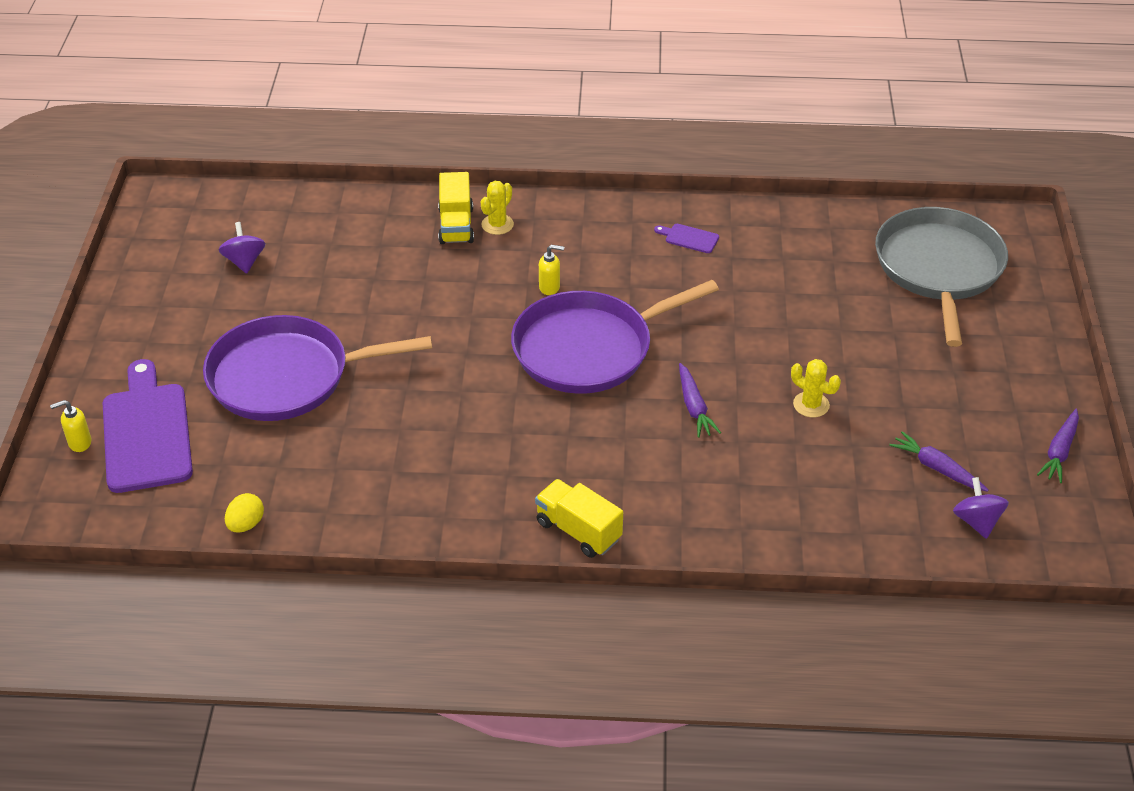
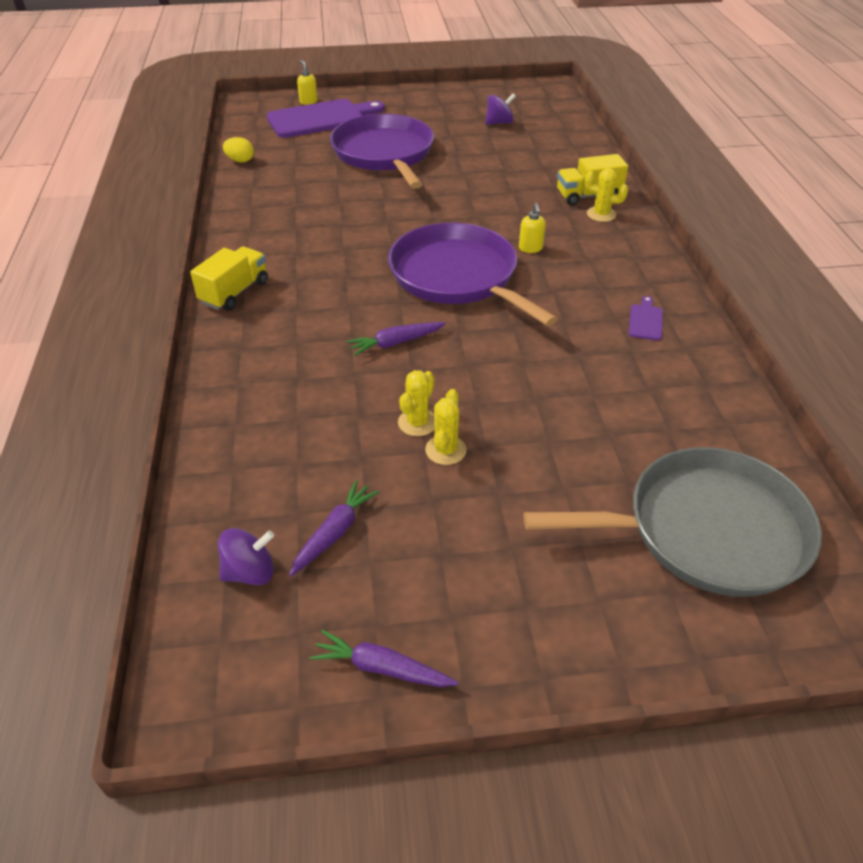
camera: 80 degrees right, 0 degrees up
none -> yellow cactus [425,389,467,465]

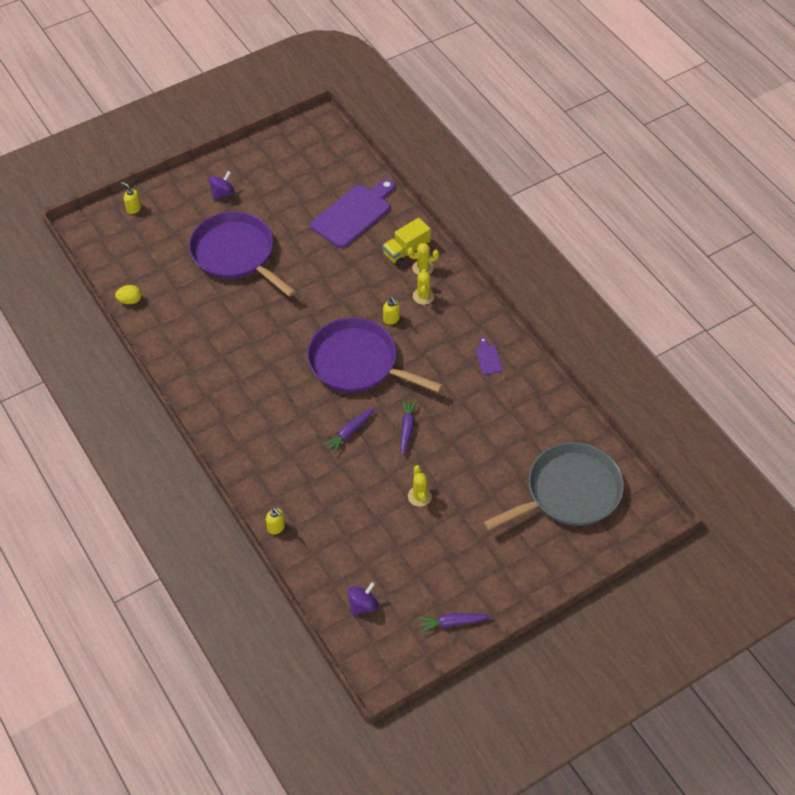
camera: 25 degrees left, 10 degrees up
yellow truck [190,246,268,311] -> none
purple cutting board [266,99,385,138] -> purple cutting board moved to [311,179,395,248]
purple carrot [289,480,380,576] -> purple carrot moved to [401,399,417,456]
yellow cactus [398,370,435,436] -> yellow cactus moved to [413,269,435,305]
purple spinning top [486,93,516,125] -> purple spinning top moved to [209,171,235,200]
none -> yellow soap dispenser [266,508,285,535]

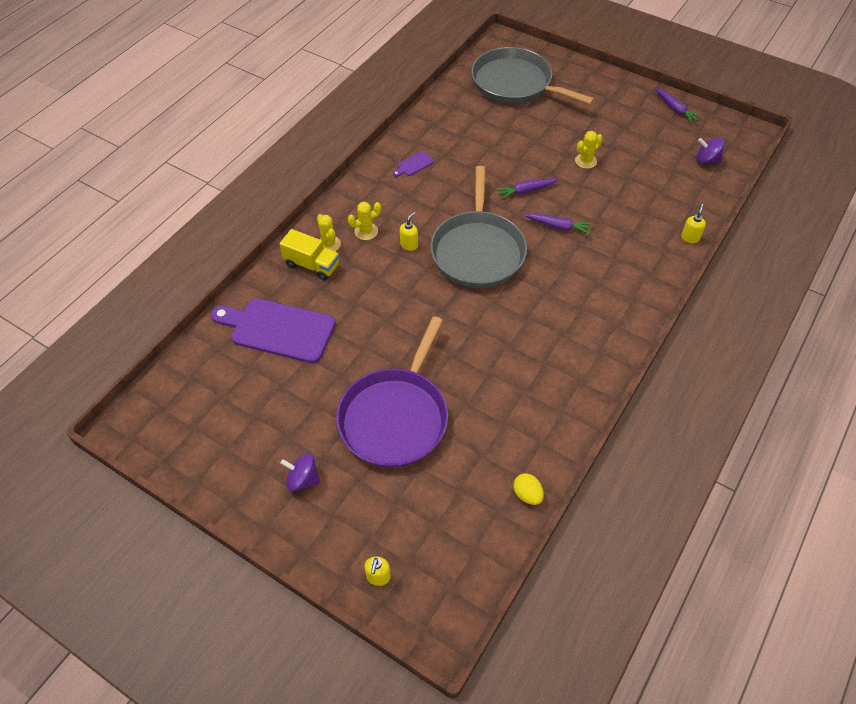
camera: 115 degrees left, 0 degrees up
purple pan [307,318,443,392] -> grey pan [430,166,527,288]

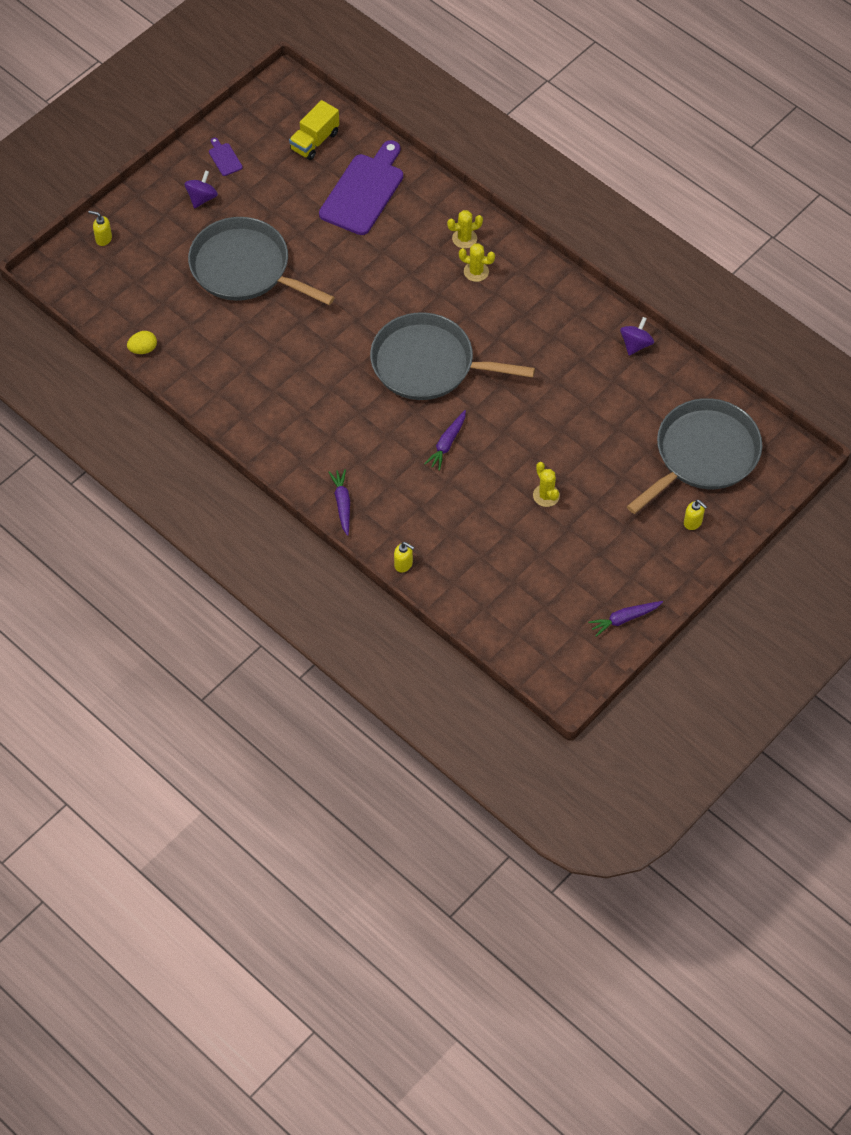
camera: 100 degrees right, 5 degrees up
yellow truck [280,229,339,281] -> yellow truck moved to [289,100,339,160]
purple pan [336,316,448,468] -> grey pan [188,217,335,305]
yellow cactus [348,202,381,240] -> yellow cactus turned 60 degrees counterclockwise [459,243,495,282]
purple cutting board [393,151,434,177] -> purple cutting board moved to [209,138,243,176]
yellow soap dispenser [400,212,418,251] -> yellow soap dispenser moved to [684,500,707,530]
purple carrot [496,178,559,200] -> purple carrot moved to [329,469,350,536]
purple spinning top [696,137,724,164] -> purple spinning top moved to [620,317,654,356]

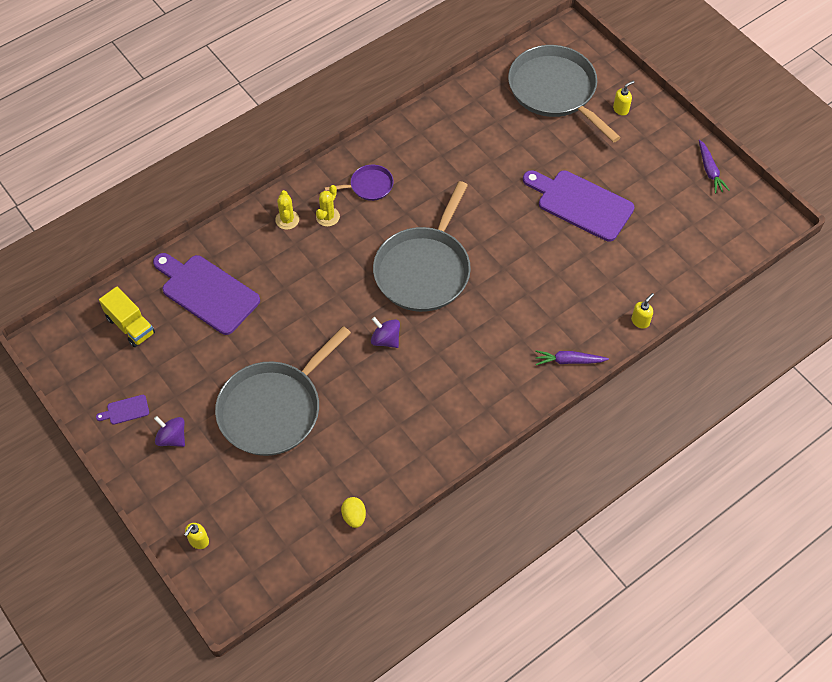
camera: 80 degrees left, 0 degrees up
purple carrot [424,410,466,471] -> none
yellow cactus [533,462,560,507] -> purple cutting board [523,170,635,242]
purple spinning top [620,317,654,356] -> purple spinning top moved to [371,317,400,348]
none -> purple pan [324,165,394,201]

